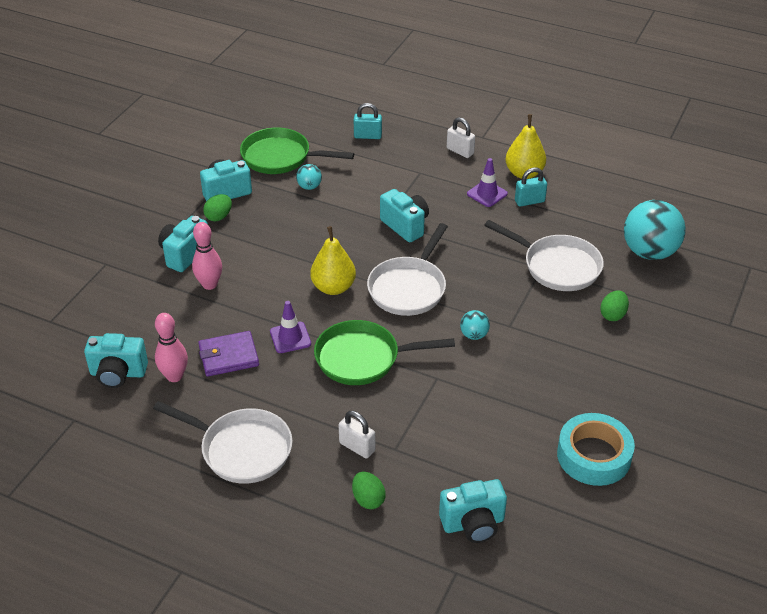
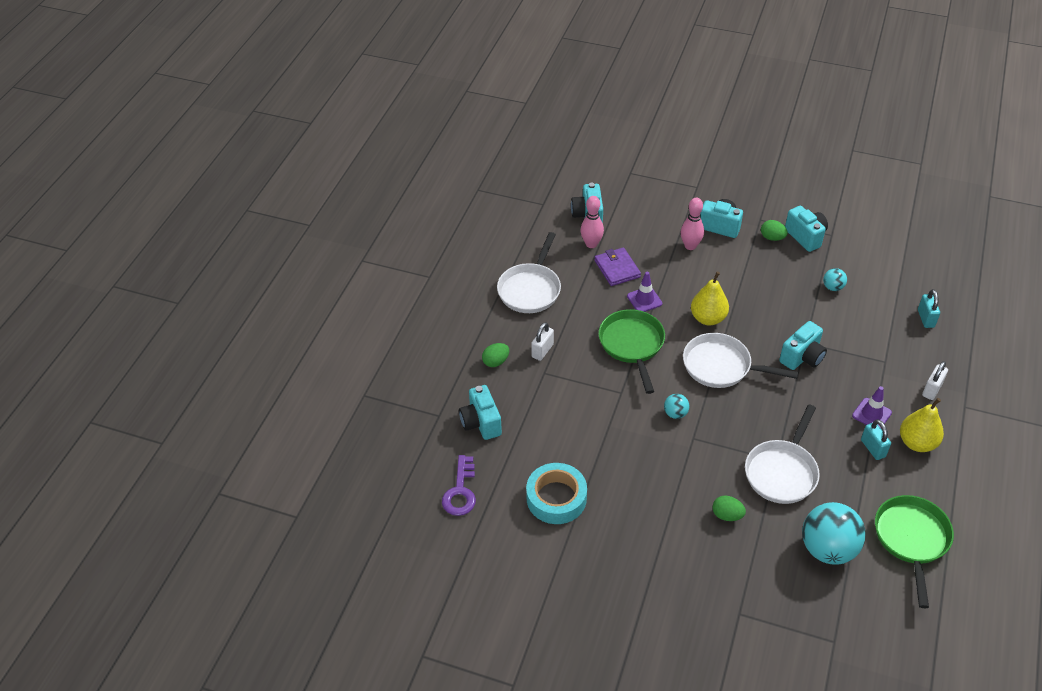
camera: 85 degrees right, 5 degrees up
green pan [240,128,354,174] -> green pan moved to [875,495,954,608]
none -> purple key [442,455,476,516]

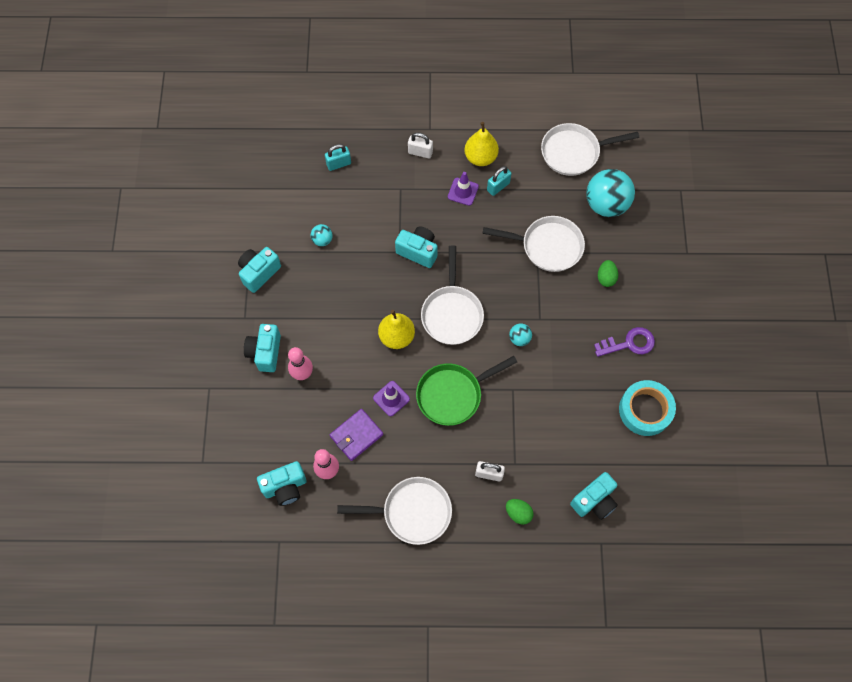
camera: 110 degrees left, 20 degrees up
purple key [442,455,476,516] -> purple key moved to [594,327,655,357]
green egg [761,220,788,241] -> none
green pan [875,495,954,608] -> white pan [541,123,639,176]

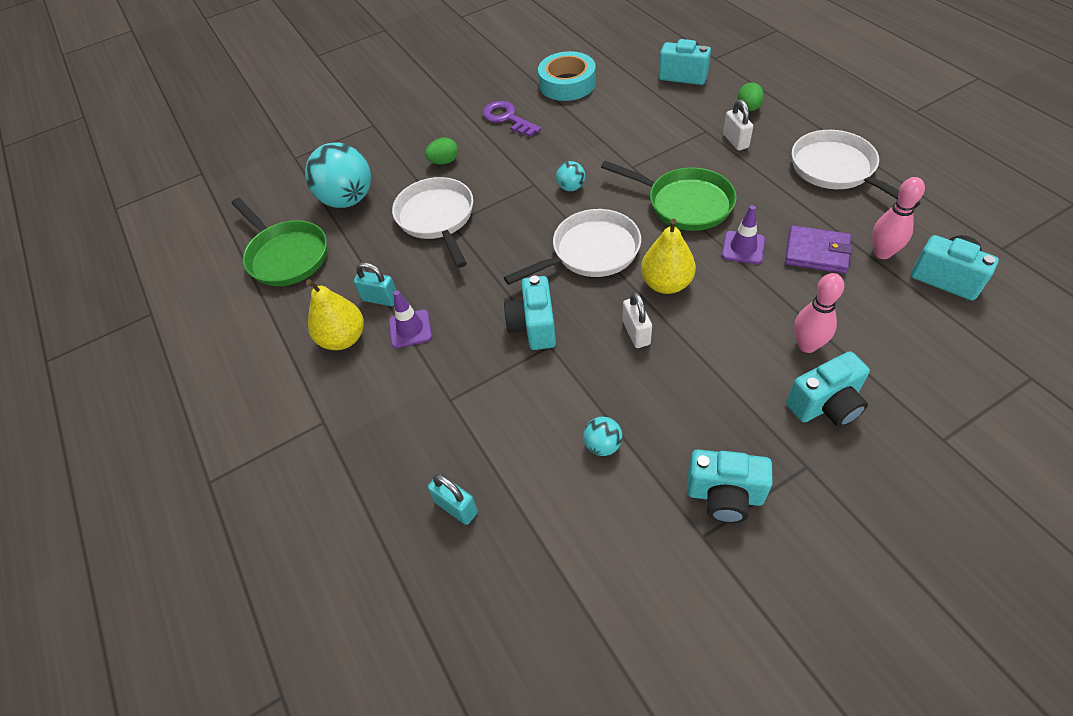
camera: 115 degrees left, 15 degrees down
white padlock [408,132,433,158] -> white padlock moved to [623,292,652,348]
white pan [541,123,639,176] -> green pan [232,198,327,286]

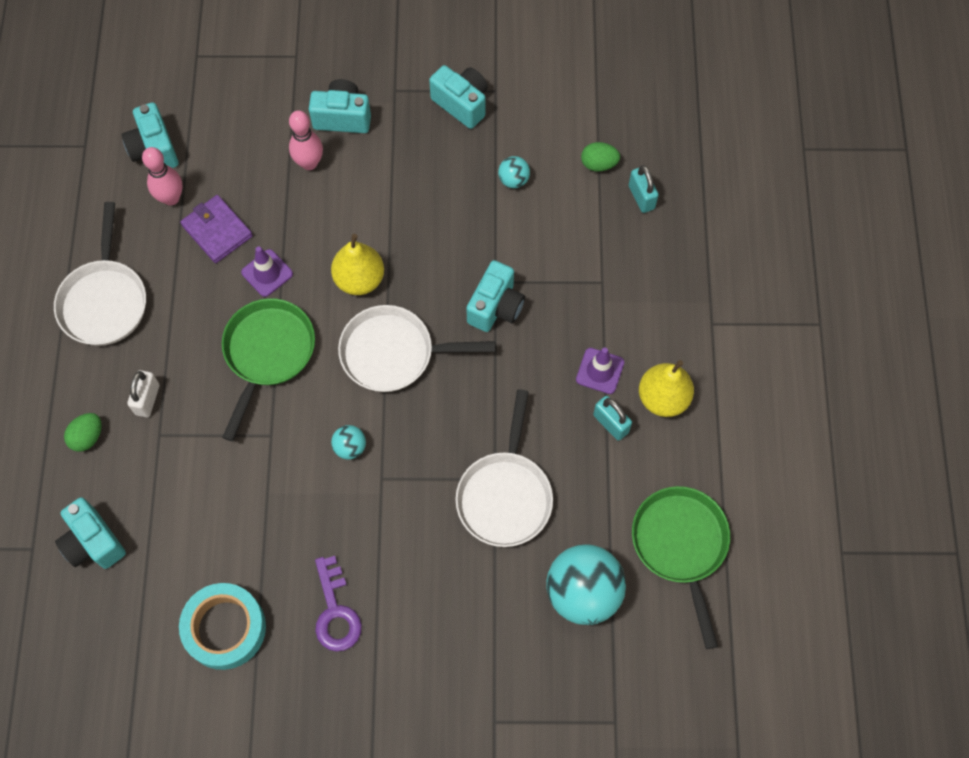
camera: 155 degrees left, 15 degrees up
green egg [425,138,458,165] -> green egg moved to [581,142,620,171]
green pan [601,161,736,231] -> green pan turned 45 degrees clockwise [222,298,315,441]
white padlock [623,292,652,348] -> none

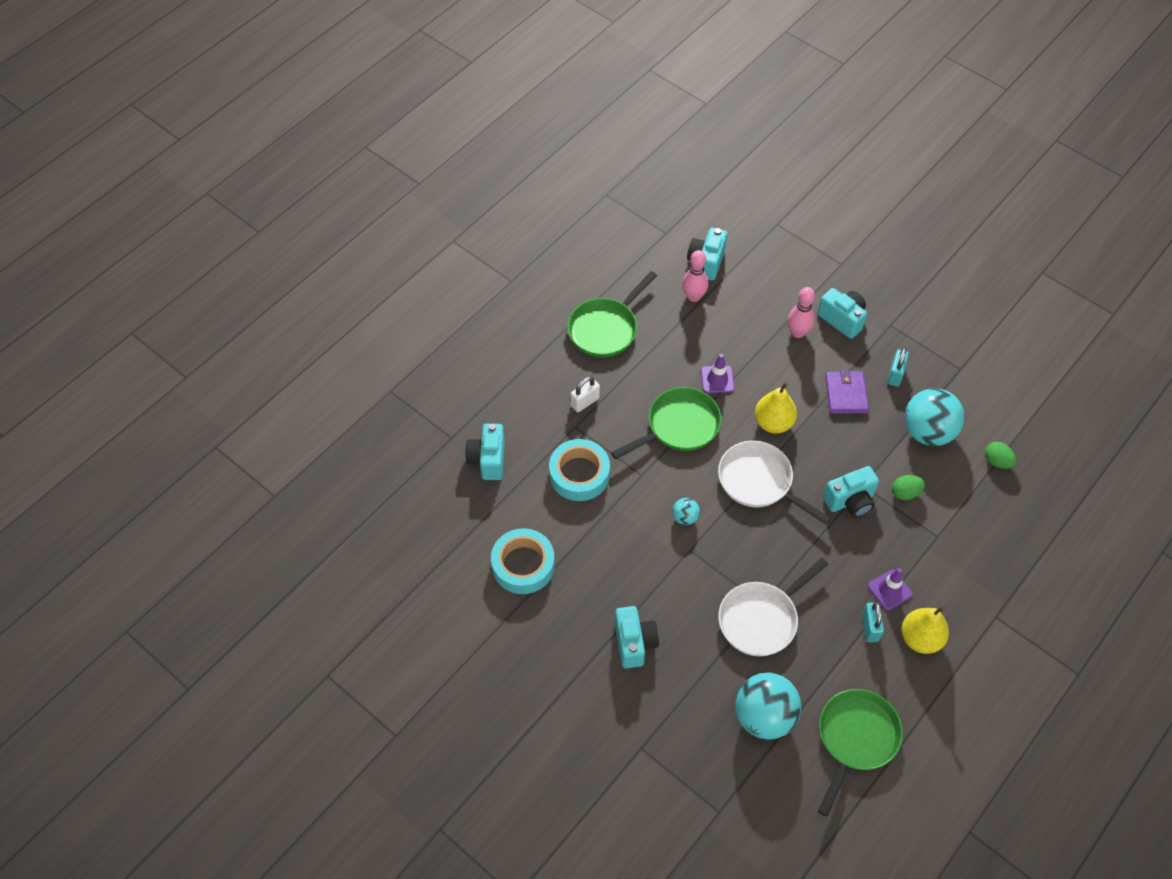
camera: 40 degrees right, 10 degrees down
white pan [54,202,146,346] -> green pan [567,271,657,358]
green egg [64,413,102,452] -> green egg moved to [892,475,925,500]
purple wallet [180,195,253,263] -> purple wallet moved to [825,369,869,414]
purple key [315,556,362,652] -> none
turquoise camera [429,65,488,129] -> turquoise camera moved to [615,606,659,669]
turquoise ball [498,156,530,188] -> turquoise ball [905,388,964,446], size x2.18
turquoise padlock [629,165,659,213] -> turquoise padlock moved to [887,347,909,387]
none -> turquoise tape [549,439,610,501]

